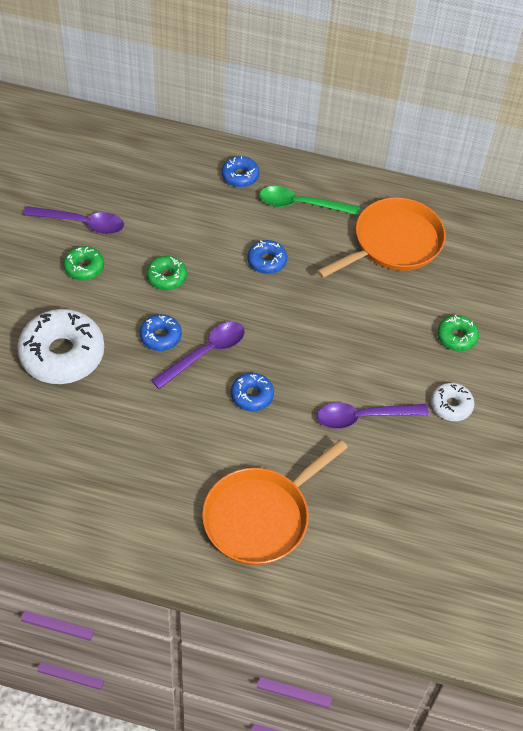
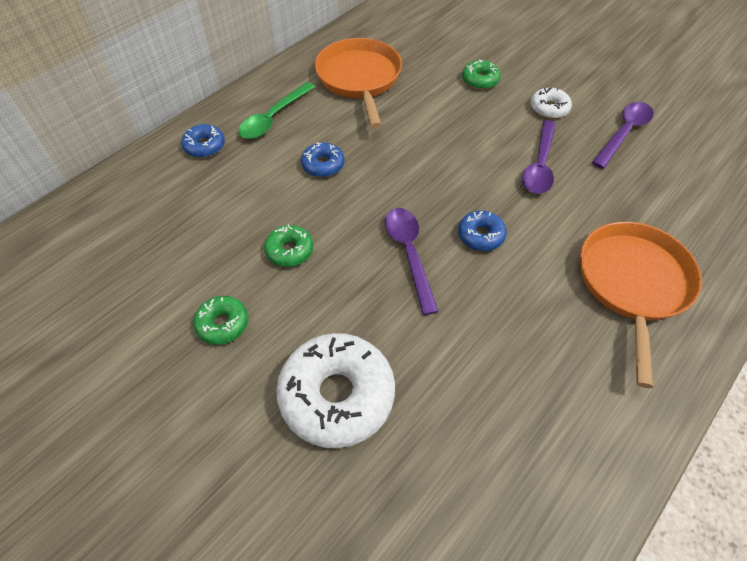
camera: 60 degrees left, 0 degrees up
purple spoon [23,206,124,234] -> purple spoon moved to [592,102,654,169]
blue donut [140,314,182,351] -> none
orange pan [202,440,348,565] -> orange pan turned 150 degrees counterclockwise [580,222,702,388]

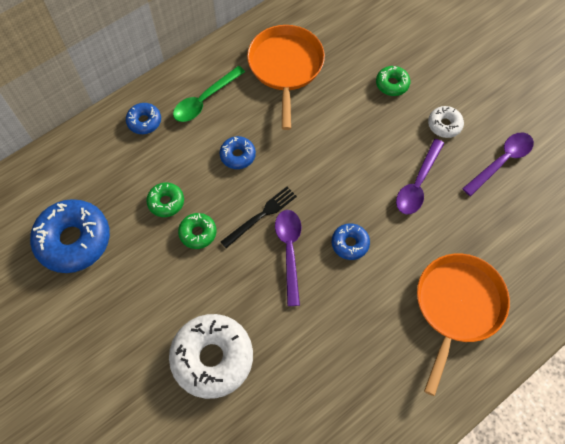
camera: 10 degrees right, 10 degrees up
green donut [193,296,248,345] -> green donut moved to [146,182,184,217]
none -> blue donut [30,199,110,273]
none -> black fork [221,187,297,248]

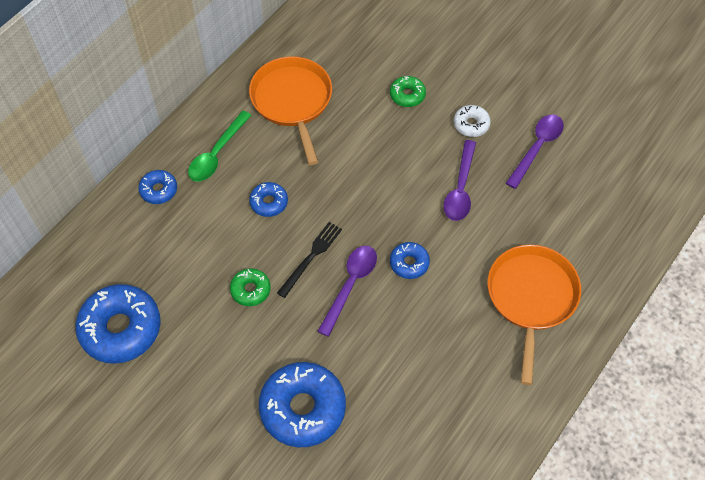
camera: 15 degrees left, 5 degrees down
green donut [146,182,184,217] -> none
white donut [169,314,253,399] -> blue donut [259,362,346,448]
purple spoon [275,210,301,306] -> purple spoon turned 45 degrees clockwise [317,246,377,337]

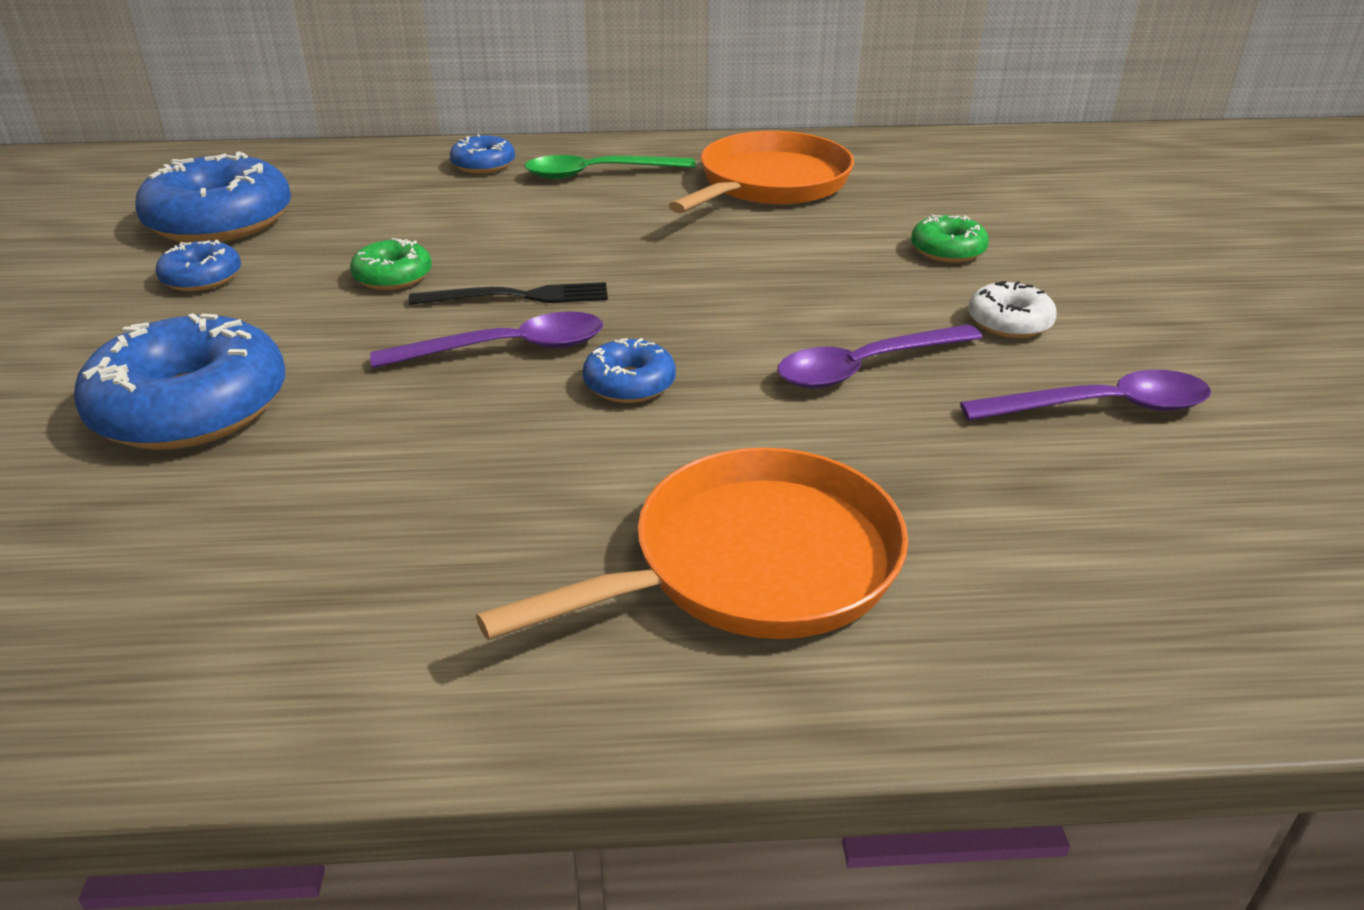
camera: 50 degrees right, 25 degrees down
blue donut [249,182,288,217] -> blue donut moved to [156,240,241,291]

